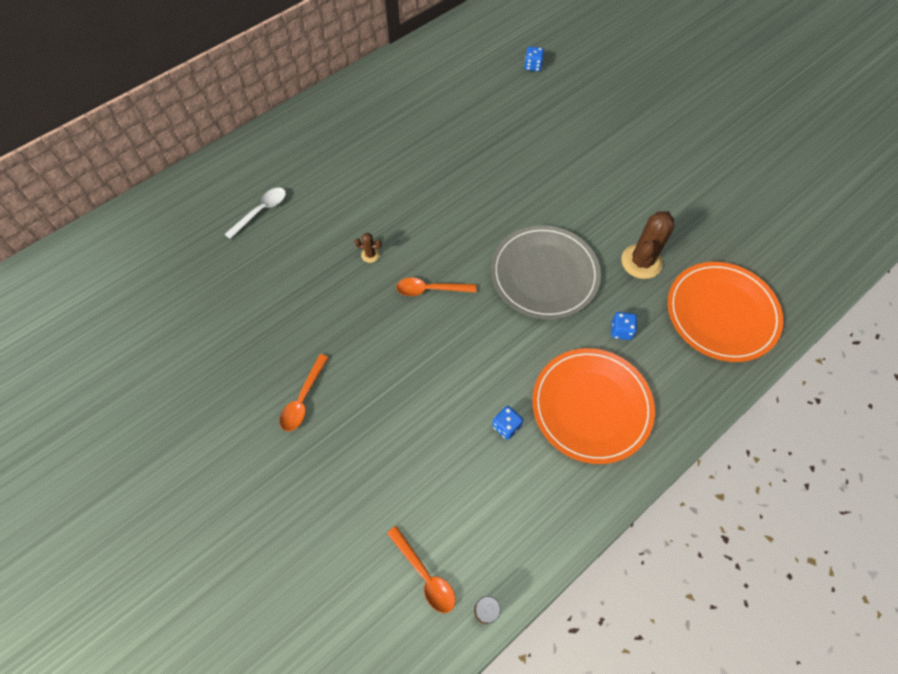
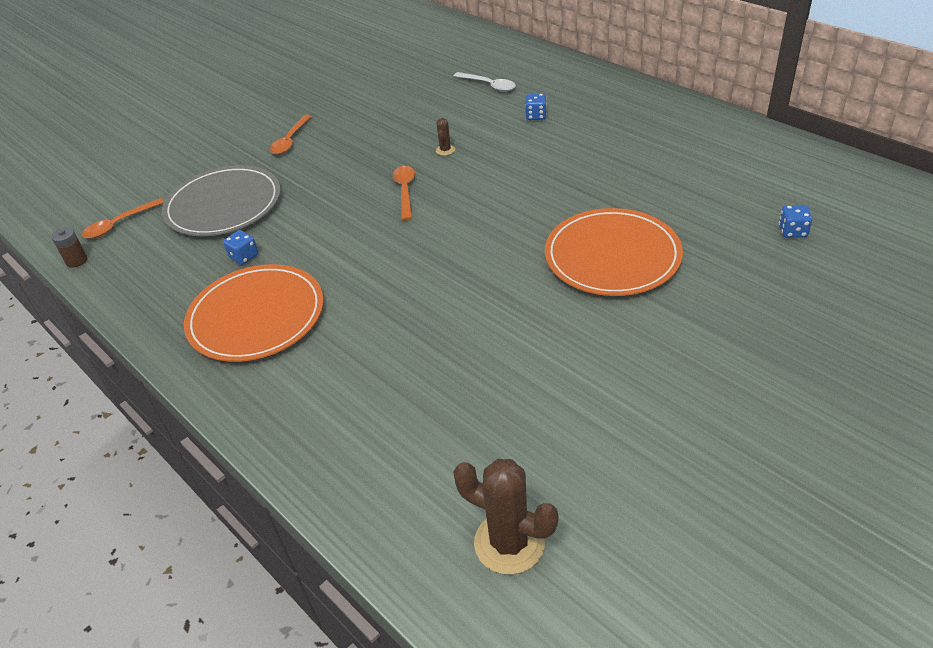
camera: 90 degrees right, 20 degrees down
orange spoon [279,354,329,431] -> orange spoon turned 90 degrees counterclockwise [270,115,312,154]
grey plate [491,225,601,320] -> grey plate moved to [162,165,281,236]
blue dice [611,312,637,340] -> blue dice moved to [525,93,547,120]
brown cactus [621,211,674,279] -> brown cactus moved to [453,459,558,574]
orange plate [668,262,784,362] -> orange plate moved to [545,208,683,296]

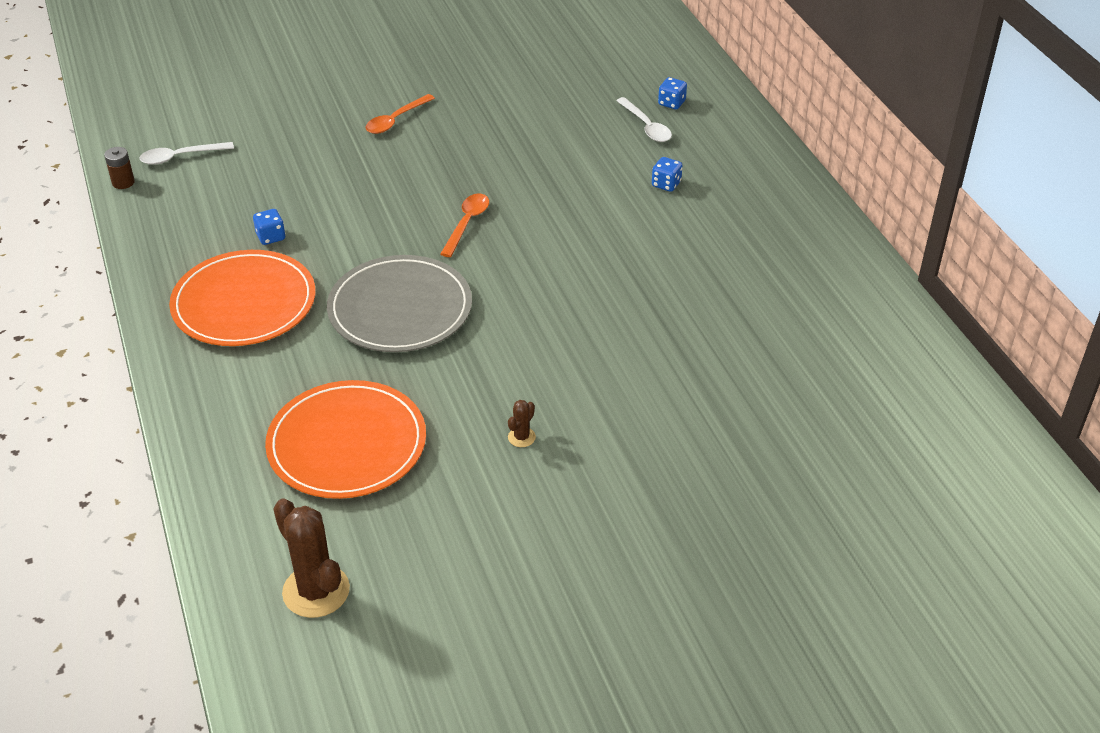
camera: 20 degrees right, 0 degrees up
orange spoon [82,198,164,239] -> white spoon [140,142,234,165]
grey plate [162,165,281,236] -> grey plate moved to [327,255,472,352]
brown cactus [436,118,455,156] -> brown cactus moved to [508,400,536,447]
orange plate [545,208,683,296] -> orange plate moved to [265,380,426,499]
blue dice [779,205,812,238] -> blue dice moved to [658,77,687,109]

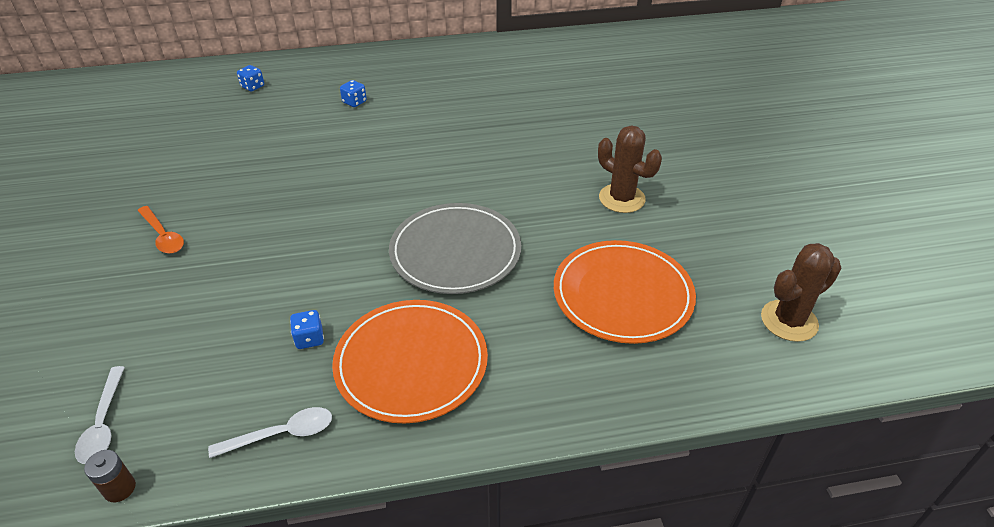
camera: 80 degrees left, 0 degrees up
orange spoon [440,193,489,257] -> none
brown cactus [508,400,536,447] -> brown cactus [598,126,662,213], size x2.17
white spoon [616,97,672,142] -> white spoon moved to [208,407,332,458]

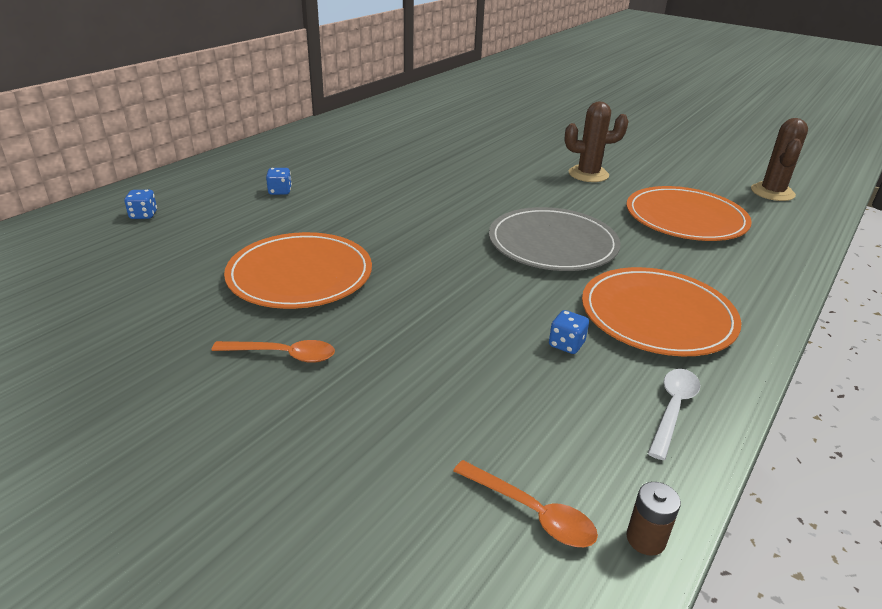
camera: 45 degrees left, 10 degrees down
white spoon [75,366,125,464] -> orange spoon [453,460,598,547]
none -> orange plate [224,232,372,309]

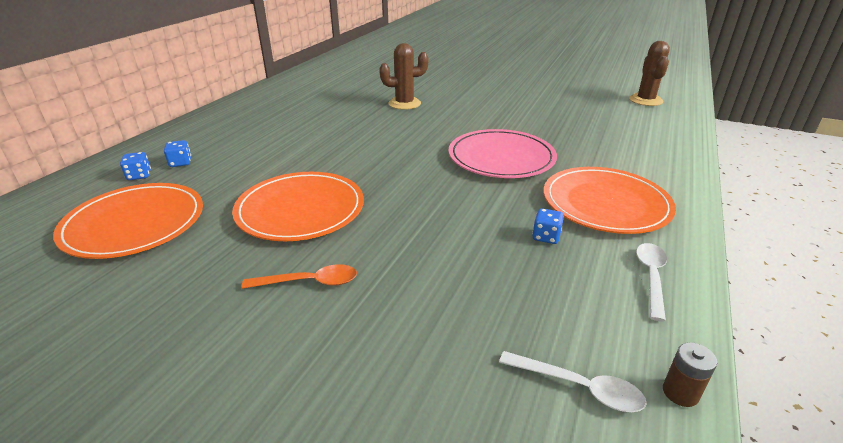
camera: 10 degrees left, 0 degrees up
blue dice [266,168,292,195] -> blue dice moved to [164,140,191,167]
orange spoon [453,460,598,547] -> white spoon [499,351,646,412]
grey plate [489,207,621,271] -> pink plate [448,129,557,178]
brown cactus [564,101,629,182] -> brown cactus moved to [379,43,428,110]
orange plate [626,186,752,241] -> orange plate moved to [53,183,203,259]

